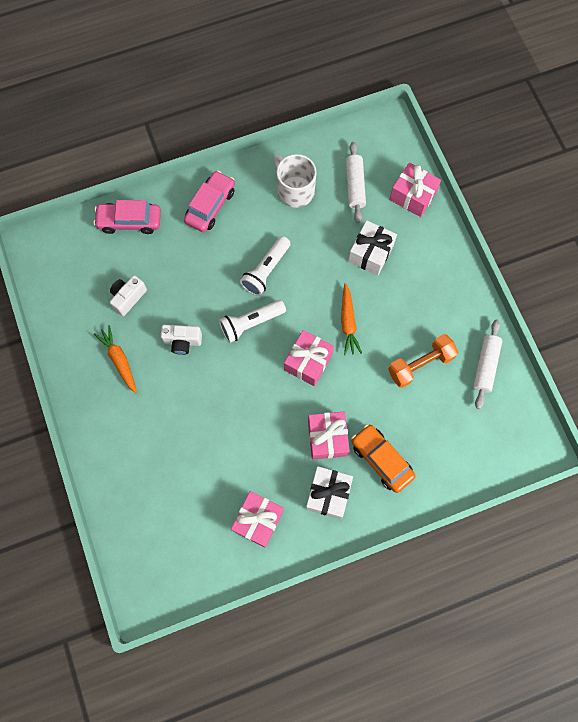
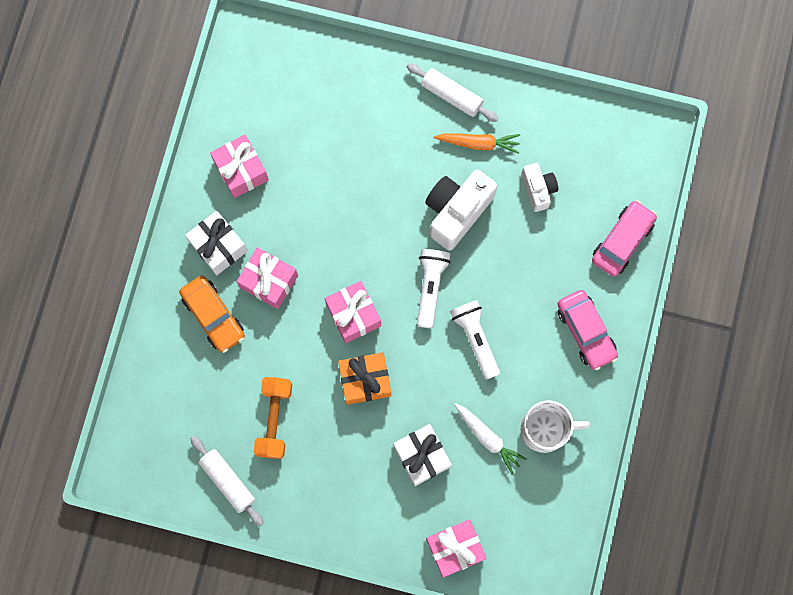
camera: 125 degrees right, 5 degrees up
white camera [161,325,202,355] -> white camera [425,169,497,251], size x1.73
orange carrot [341,283,362,355] -> orange gift [338,352,391,405]
white rolling pin [346,142,366,223] -> white rolling pin moved to [406,63,499,122]
orange car [351,424,416,493] -> orange car turned 60 degrees clockwise [179,275,245,353]
none -> white carrot [454,403,527,474]

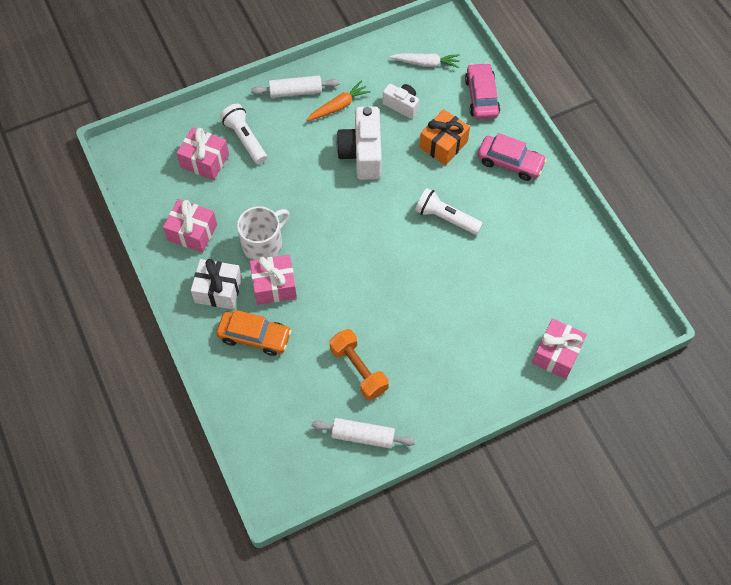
camera: 40 degrees left, 15 degrees down
pink gift [325,281,381,343] -> pink gift moved to [177,127,229,180]
orange gift [338,352,391,405] -> orange gift moved to [419,109,470,165]
white gift [393,424,452,486] -> none
white flashlight [417,249,451,328] -> white flashlight moved to [220,104,267,164]
white carrot [454,403,527,474] -> white carrot moved to [389,53,460,68]
white mug [521,400,591,453] -> white mug moved to [237,206,289,260]

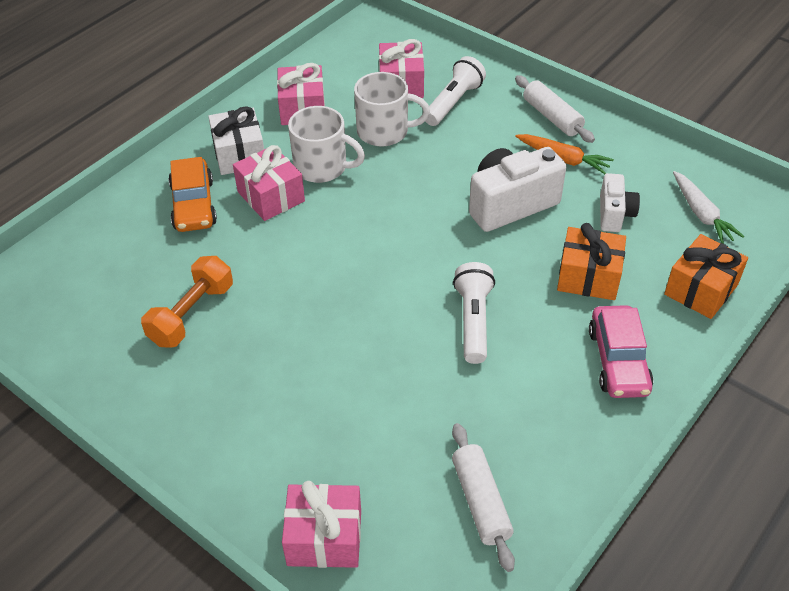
camera: 65 degrees right, 15 degrees down
white rolling pin [312,418,415,448] -> white rolling pin moved to [452,423,515,572]
pink car [465,63,500,119] -> orange gift [664,234,748,319]
none -> white mug [354,72,430,147]

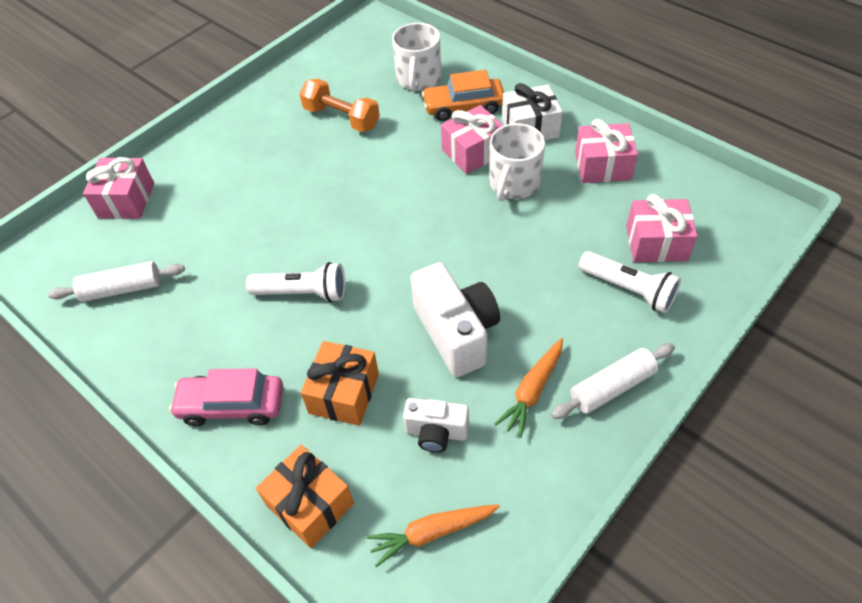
camera: 95 degrees right, 5 degrees up
white mug [354,72,430,147] -> white mug moved to [392,23,441,92]
white carrot [673,171,744,244] -> orange carrot [366,504,500,567]

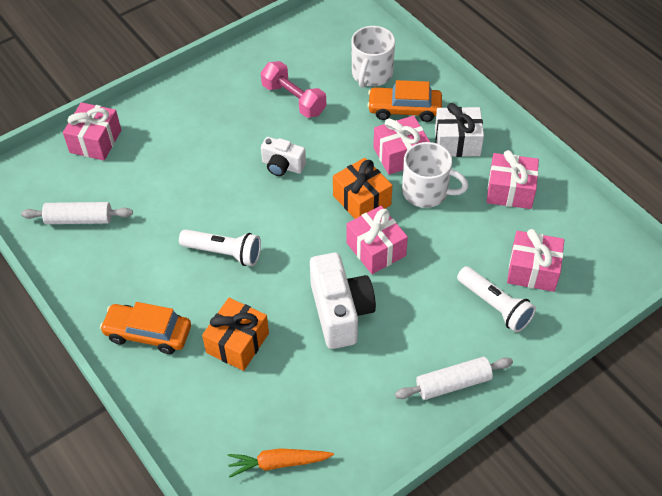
camera: 10 degrees right, 0 degrees up
pink car [169,368,283,426] -> orange car [100,302,191,354]
orange gift [256,445,354,548] -> orange gift moved to [333,158,392,219]
orange dumbbell [300,79,380,132] -> pink dumbbell [261,61,326,118]
white camera [403,398,469,452] -> white camera moved to [261,137,306,176]
white mug [489,123,545,201] -> white mug turned 105 degrees counterclockwise [402,142,468,208]
orange carrot [495,338,563,438] -> none
none -> pink gift [346,206,408,274]

